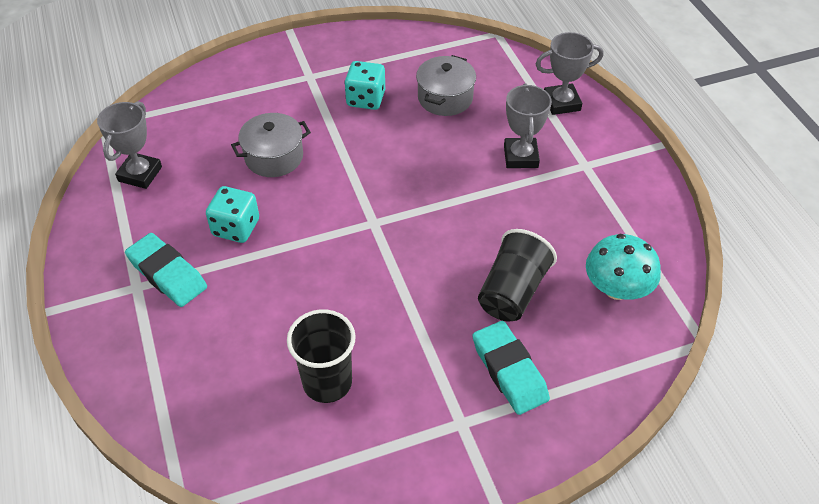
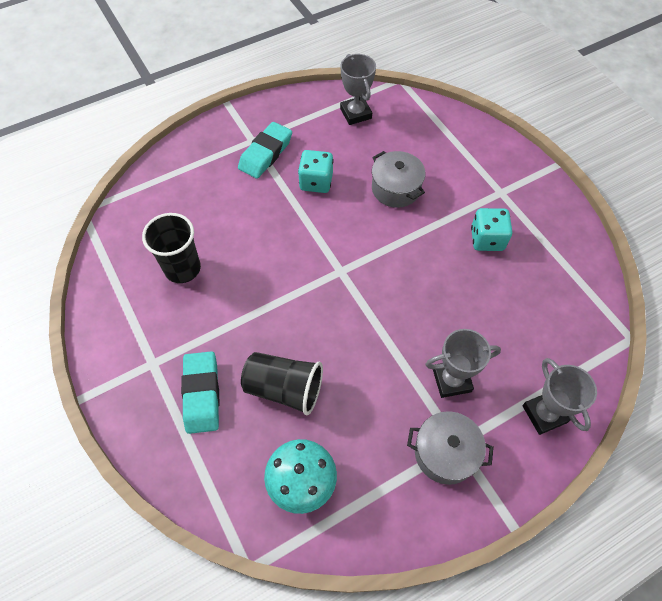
camera: 80 degrees right, 10 degrees up
grey trophy [97,101,162,189] -> grey trophy turned 60 degrees clockwise [340,54,376,125]
grey pot [416,55,476,116] -> grey pot moved to [407,411,494,485]
turquoise eraser [472,321,550,415] -> turquoise eraser turned 60 degrees counterclockwise [181,351,220,434]

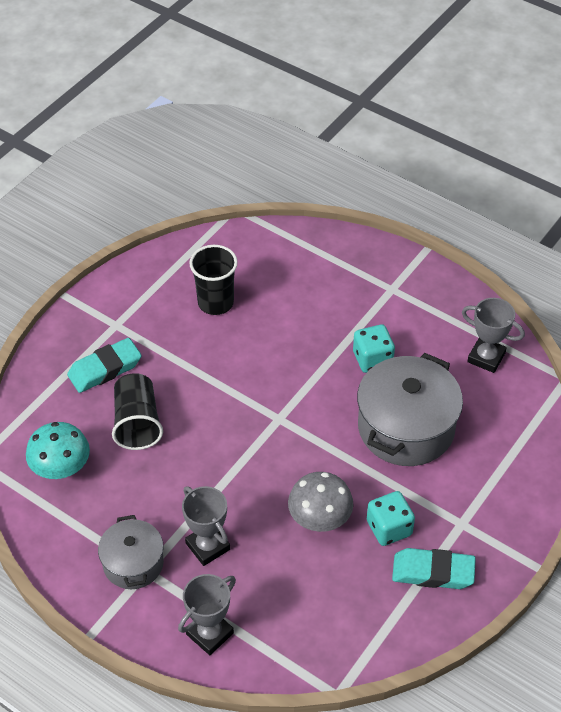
camera: 65 degrees right, 10 degrees down
turquoise eraser [238,122,292,179] -> turquoise eraser moved to [392,548,476,589]
grey trophy [340,54,376,125] -> grey trophy turned 75 degrees clockwise [462,298,525,373]
grey pot [372,151,426,208] -> grey pot [357,353,463,466], size x1.72
none -> grey mushroom [288,472,353,532]

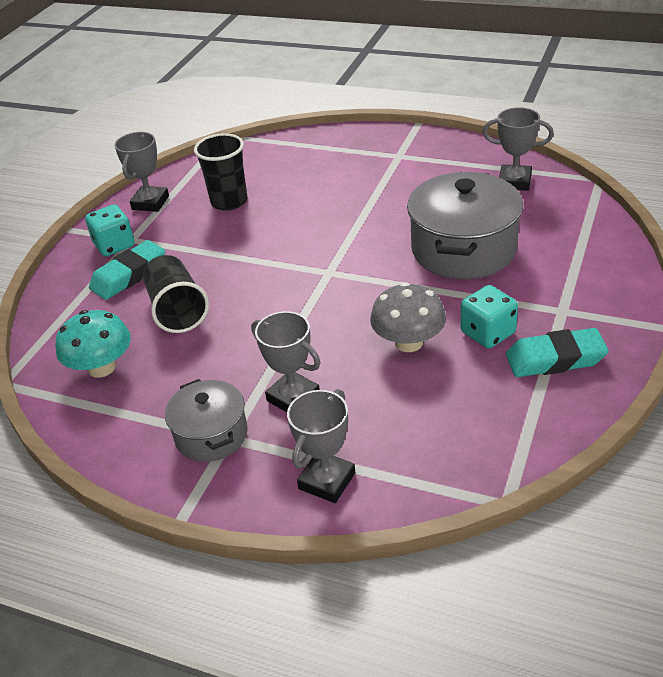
camera: 10 degrees left, 10 degrees down
turquoise dice [353,324,395,373] -> turquoise dice moved to [85,204,135,256]
none -> grey trophy [114,132,169,212]

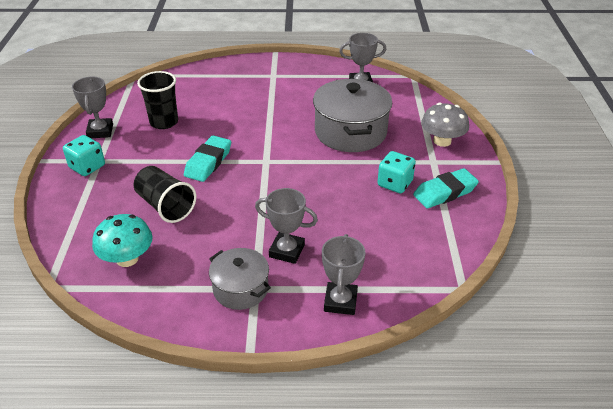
camera: 25 degrees left, 0 degrees up
turquoise eraser [89,240,165,300] -> turquoise eraser moved to [184,135,231,182]
grey mushroom [370,282,446,352] -> grey mushroom moved to [421,103,469,147]

